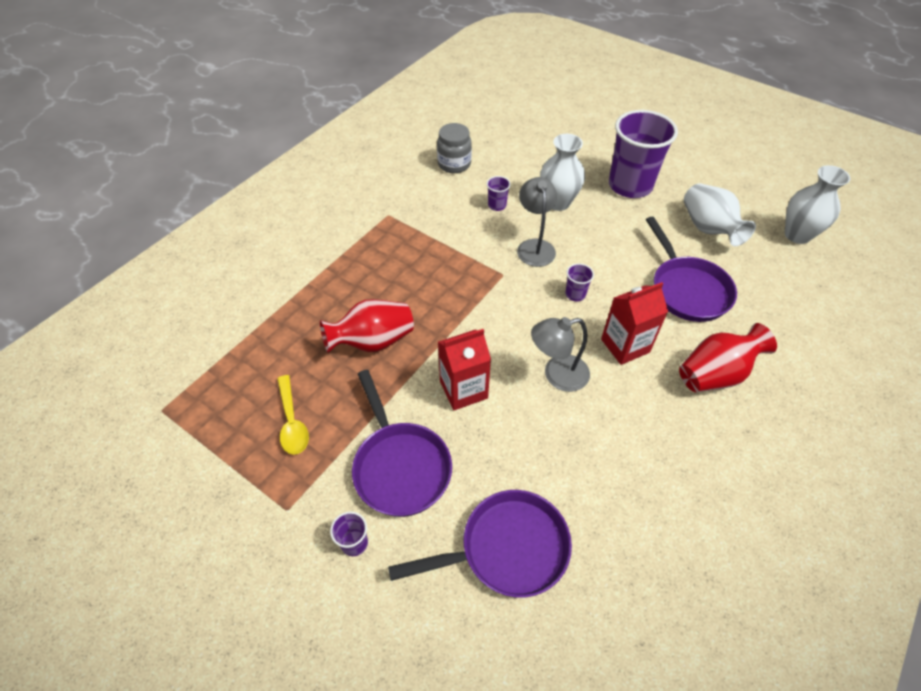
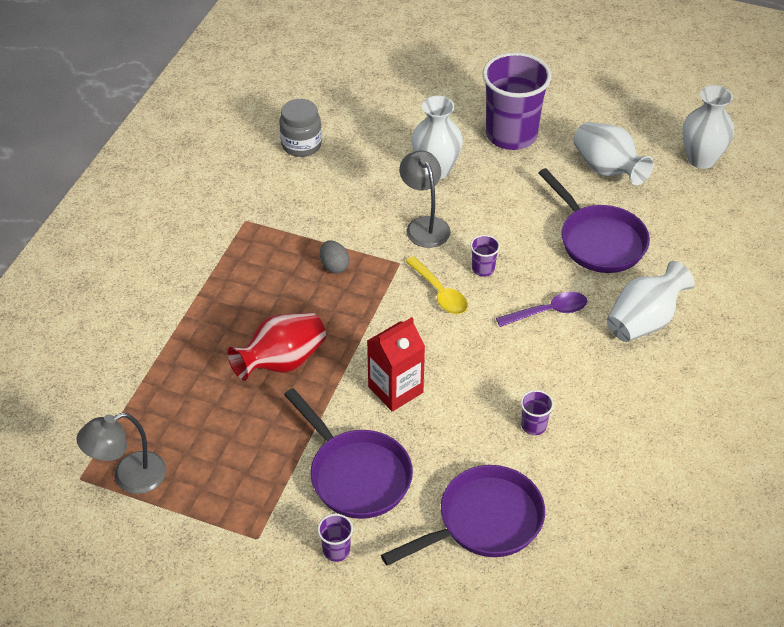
camera: 15 degrees left, 5 degrees down
yellow spoon [277,375,309,455] -> yellow spoon moved to [405,256,468,314]
purple cup [486,176,511,211] -> purple cup moved to [521,390,554,435]
grey lamp [531,317,590,392] -> grey lamp moved to [77,413,166,494]
red carton [601,282,668,365] -> purple spoon [496,292,587,327]
red vase [679,323,777,392] -> white vase [607,261,695,342]
none -> grey egg [320,240,349,273]

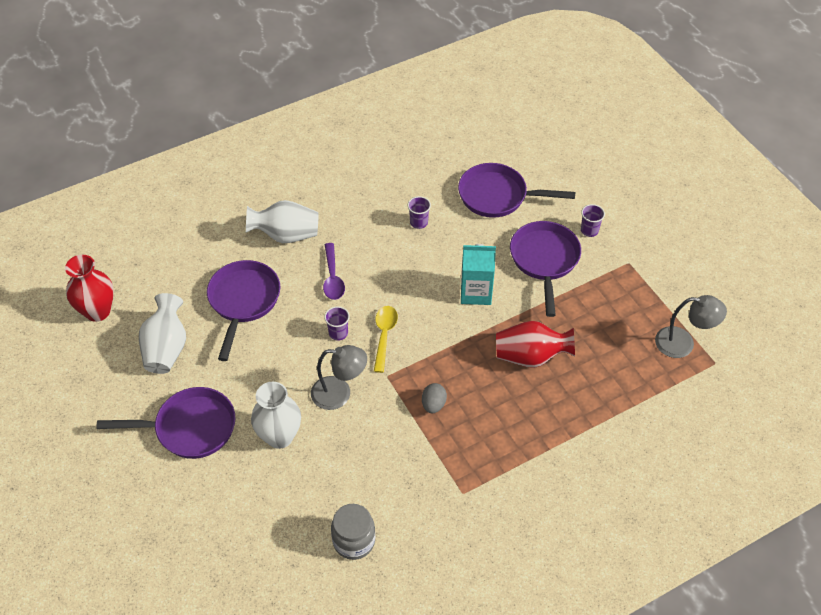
camera: 140 degrees left, 5 degrees up
red carton [367,317,425,412] -> turquoise carton [461,244,496,305]
grey lamp [400,151,450,248] -> grey lamp turned 105 degrees counterclockwise [311,345,367,410]
purple cup [482,52,552,150] -> purple pan [96,387,236,459]
purple spoon [496,292,587,327] -> purple spoon turned 120 degrees counterclockwise [323,243,345,300]
white vase [682,85,734,169] -> red vase [65,255,114,322]

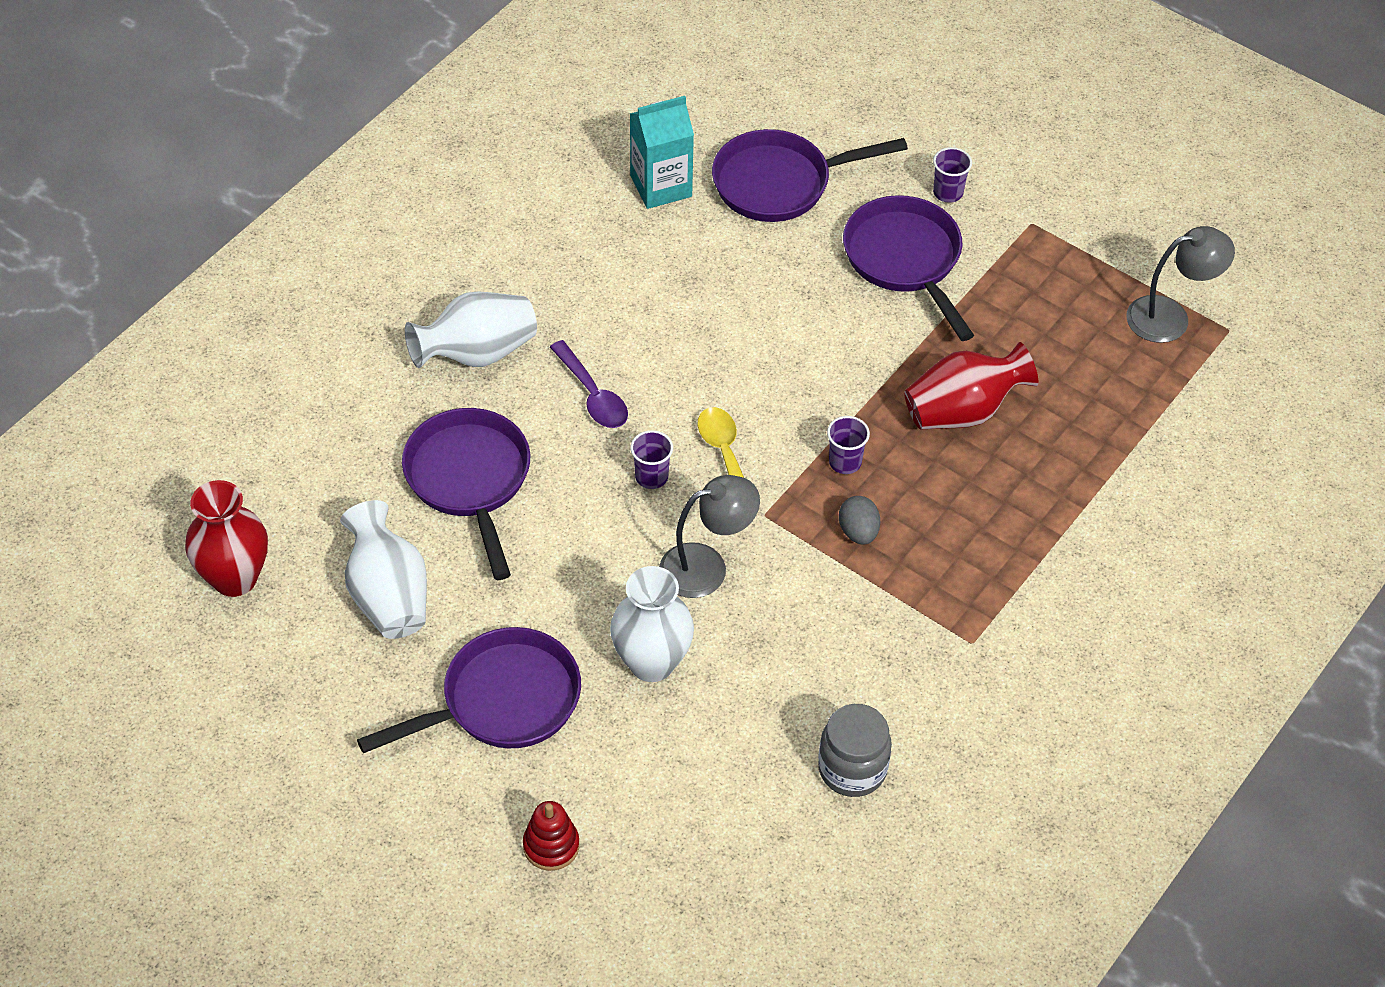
camera: 25 degrees left, 0 degrees up
purple cup [408,196,431,229] -> purple cup moved to [827,416,870,474]
turquoise carton [461,244,496,305] -> turquoise carton moved to [630,96,694,209]
none -> red stacking toy [523,801,579,871]

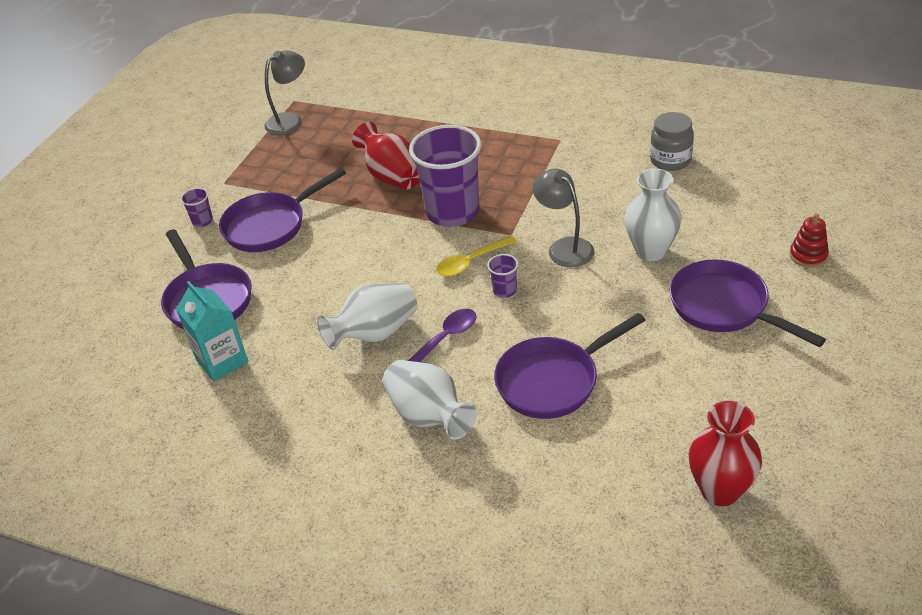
camera: 100 degrees left, 10 degrees down
white vase [340,500,427,639] -> white vase moved to [317,283,417,350]
purple cup [827,416,870,474] -> purple cup [409,125,481,227], size x2.48
grey egg [839,496,880,545] -> none
grey lamp [1126,226,1235,343] -> grey lamp turned 75 degrees clockwise [265,50,305,135]

